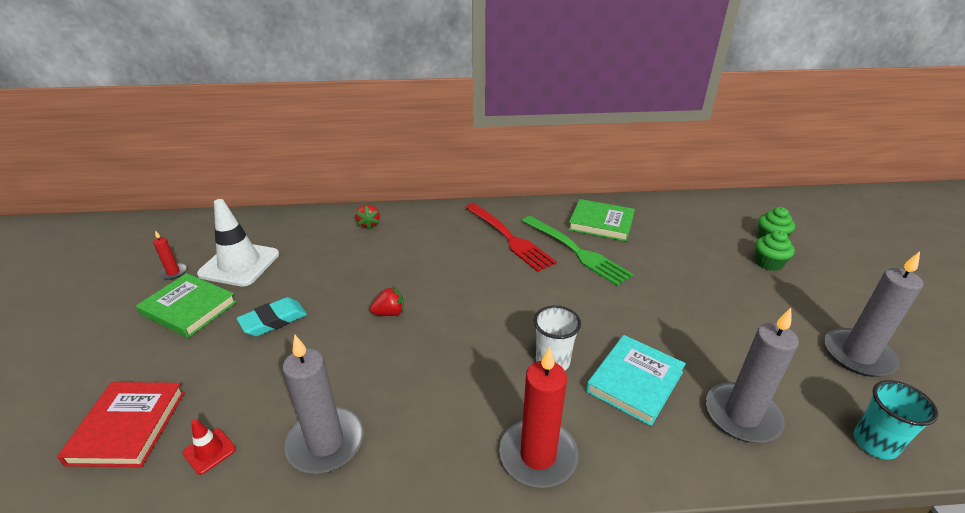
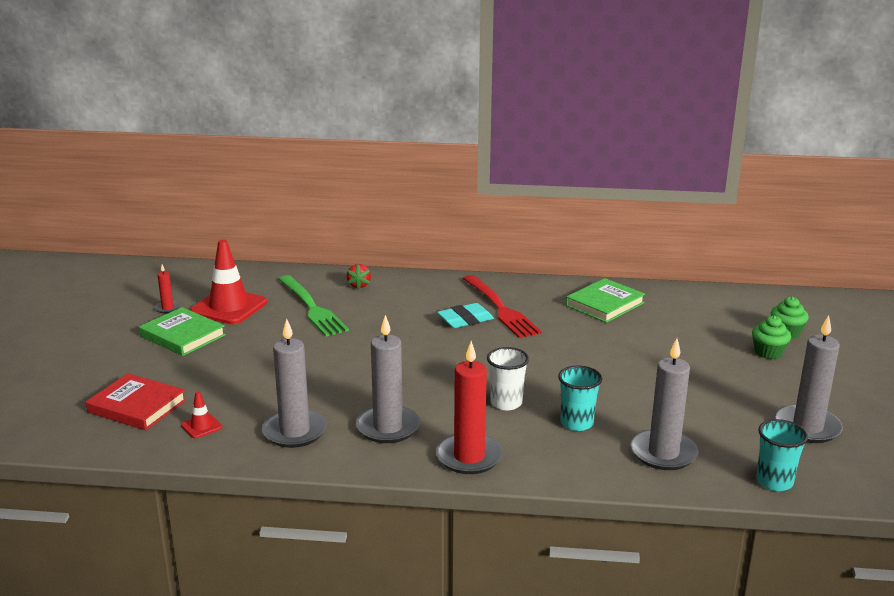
camera: 10 degrees right, 10 degrees down
red book [57,382,185,467] -> red book turned 75 degrees counterclockwise [86,373,186,430]
white traffic cone [197,199,279,287] -> red traffic cone [190,239,267,324]
turquoise eraser [236,297,307,336] -> turquoise eraser moved to [437,303,494,328]
red strawberry [370,286,404,316] -> none
green fork [522,216,633,286] -> green fork moved to [279,275,349,336]
green book [568,199,635,241] -> green book turned 75 degrees counterclockwise [566,278,645,323]
turquoise book [586,335,686,426] -> turquoise cup [558,365,602,431]
none -> grey candle [356,315,420,443]

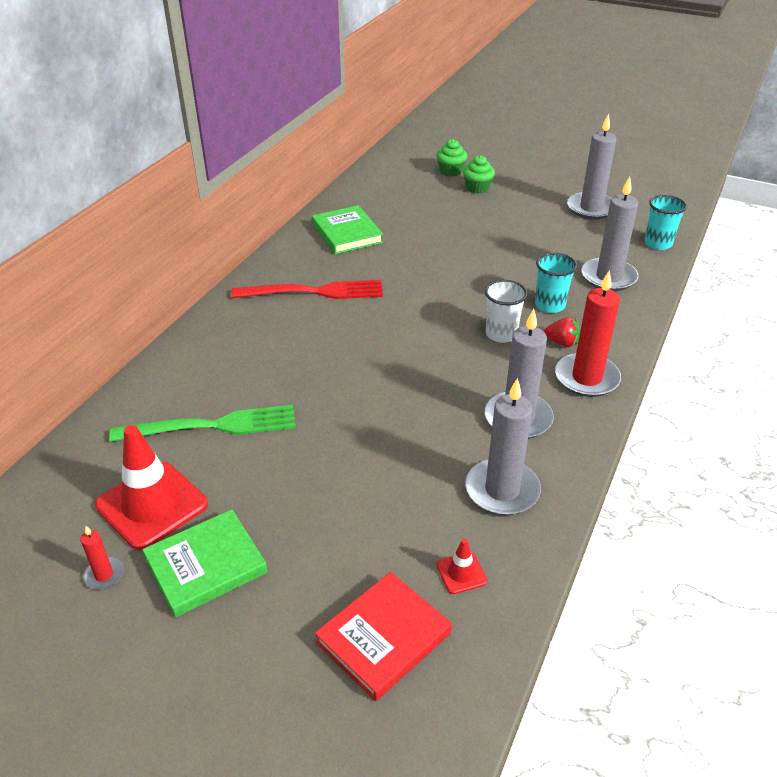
camera: 70 degrees left, 15 degrees up
red strawberry [346,264,371,290] -> red strawberry moved to [544,317,580,347]
turquoise eraser [437,303,494,328] -> none

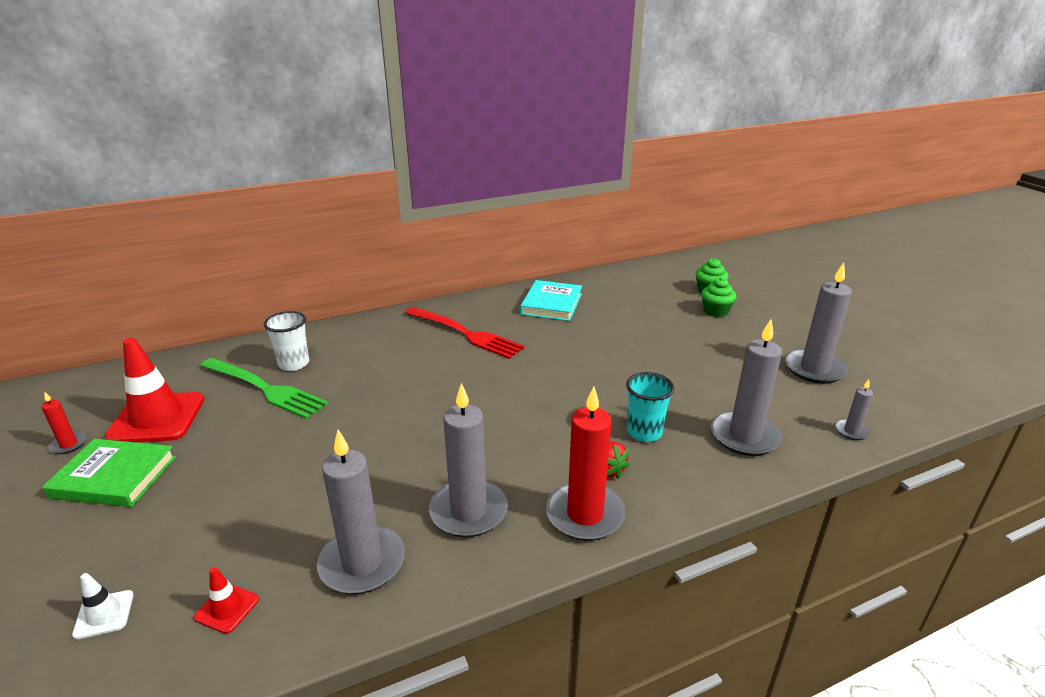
camera: 40 degrees right, 10 degrees down
green book [312,205,383,254] -> turquoise book [520,280,582,321]
red book [315,572,452,701] -> white traffic cone [72,573,134,639]
white cup [485,280,528,343] -> white cup moved to [264,311,309,371]
turquoise cup [645,195,687,250] -> grey candle [835,379,873,440]

